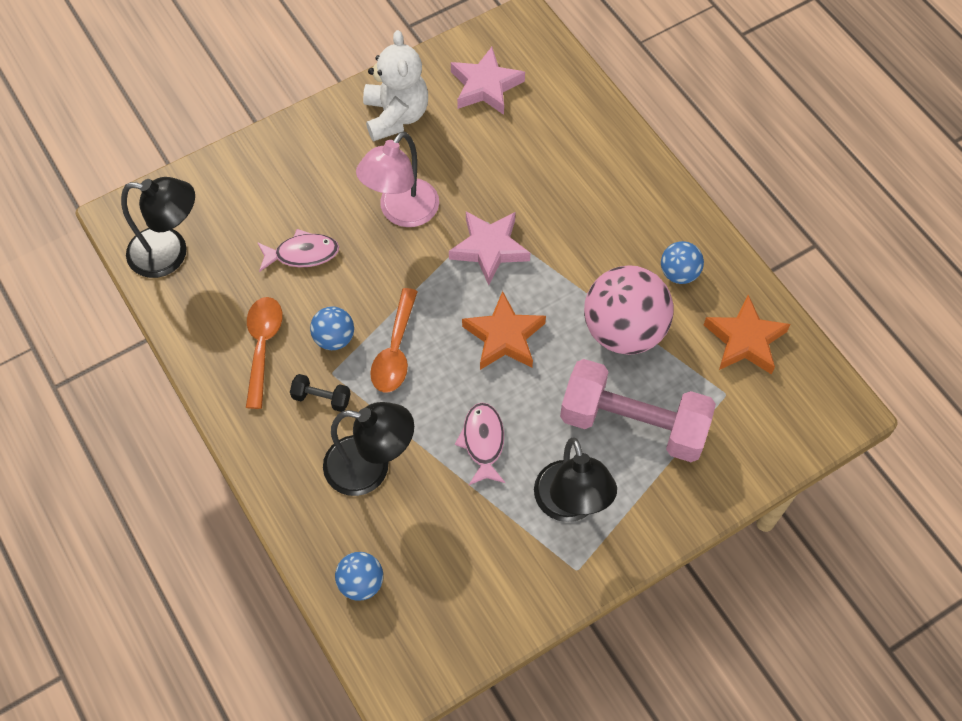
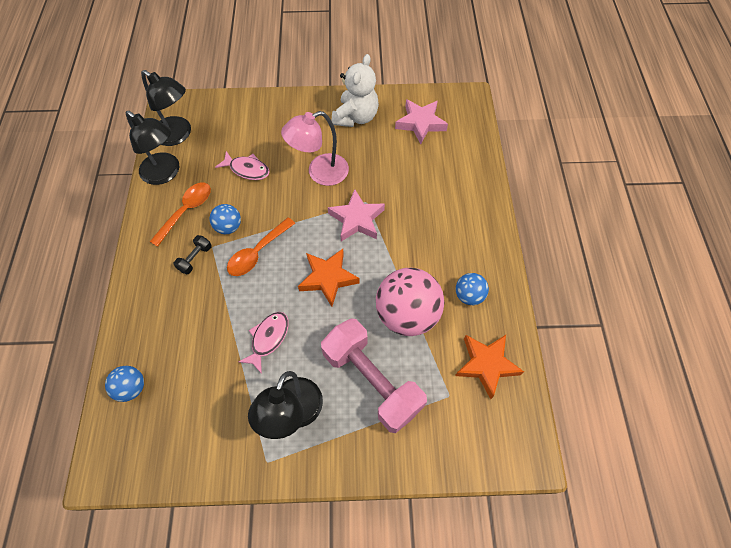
camera: 30 degrees right, 0 degrees up
black dumbbell [290,374,351,412] -> black dumbbell turned 75 degrees clockwise [174,235,212,274]
black lamp [323,402,414,496] -> black lamp moved to [126,111,179,185]

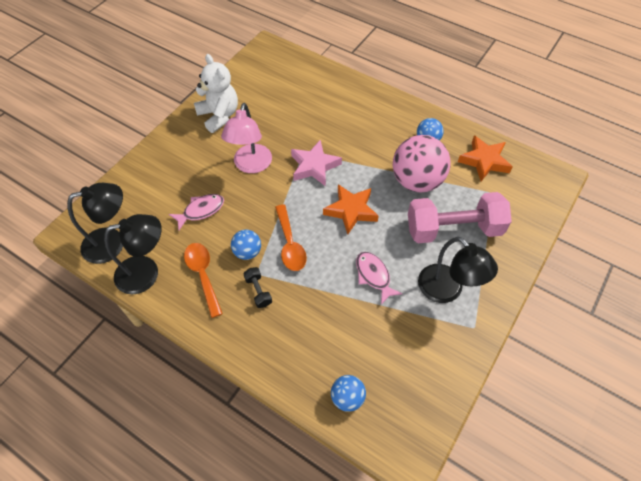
camera: 55 degrees left, 5 degrees down
pink star [395,99,448,144] -> none

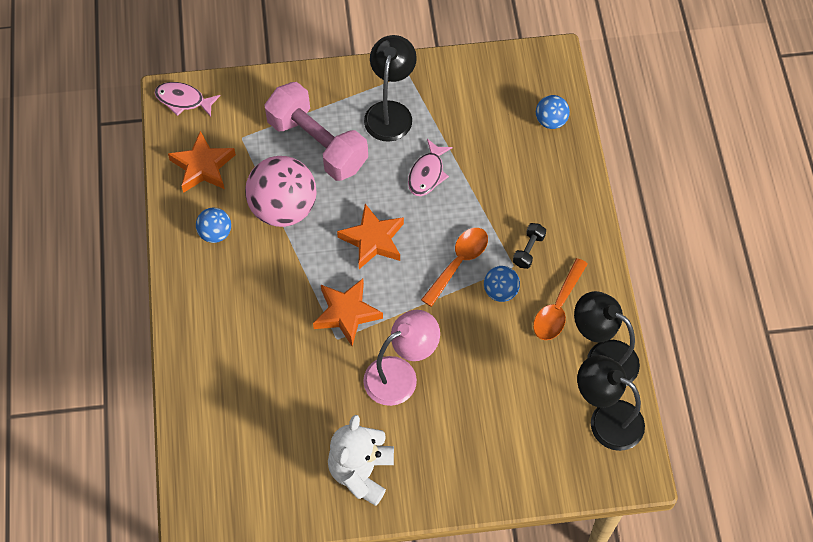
camera: 130 degrees left, 5 degrees up
pink fish [169,194,224,230] -> pink fish moved to [155,82,220,117]
pink star [291,140,342,186] -> orange star [313,279,383,346]

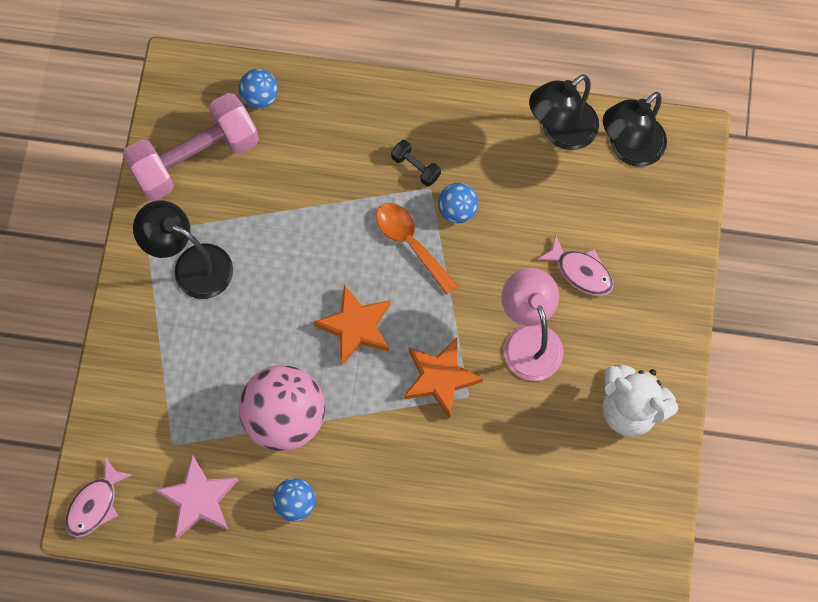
camera: 75 degrees left, 10 degrees up
orange star [168,131,236,193] -> pink star [155,455,238,538]
pink dumbbell [264,82,368,181] -> pink dumbbell moved to [123,93,259,201]
pink fish [408,139,453,196] -> pink fish moved to [537,236,614,296]
orange spoon [533,258,588,340] -> none

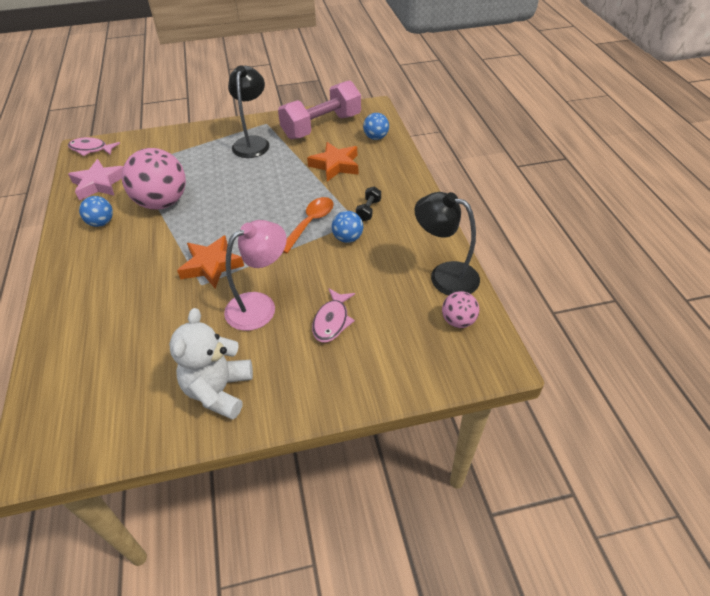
camera: 70 degrees right, 25 degrees down
pink dumbbell [123,93,259,201] -> pink dumbbell turned 75 degrees counterclockwise [278,80,361,139]
orange star [314,285,391,365] -> orange star moved to [307,142,358,181]
black lamp [603,92,667,167] -> pink ball [442,291,479,328]

